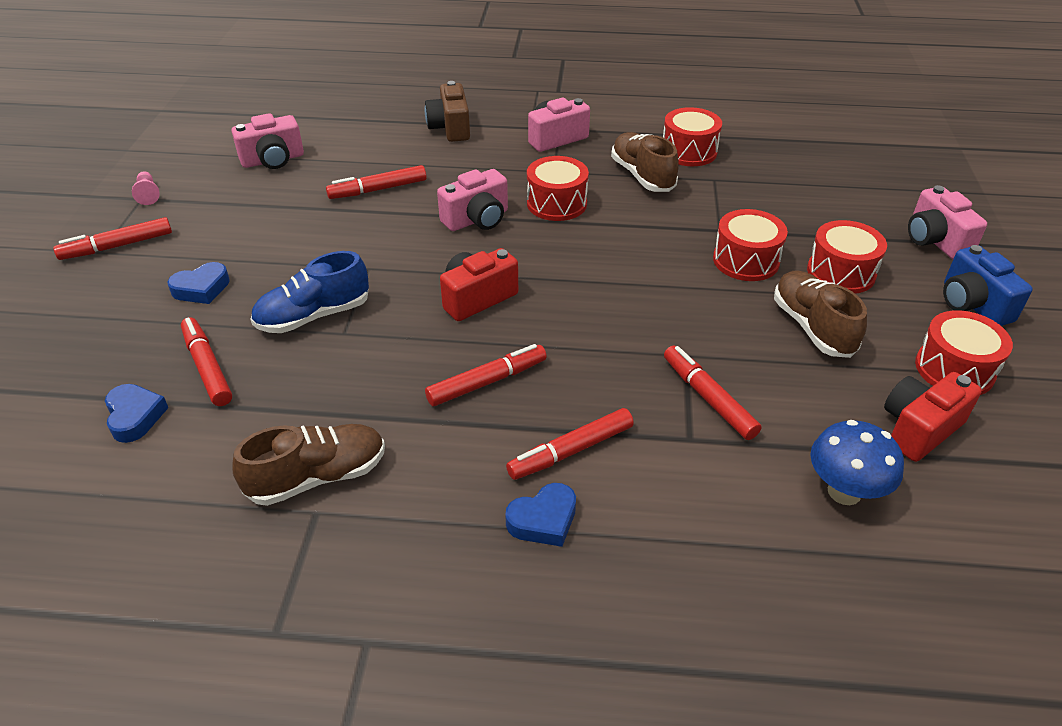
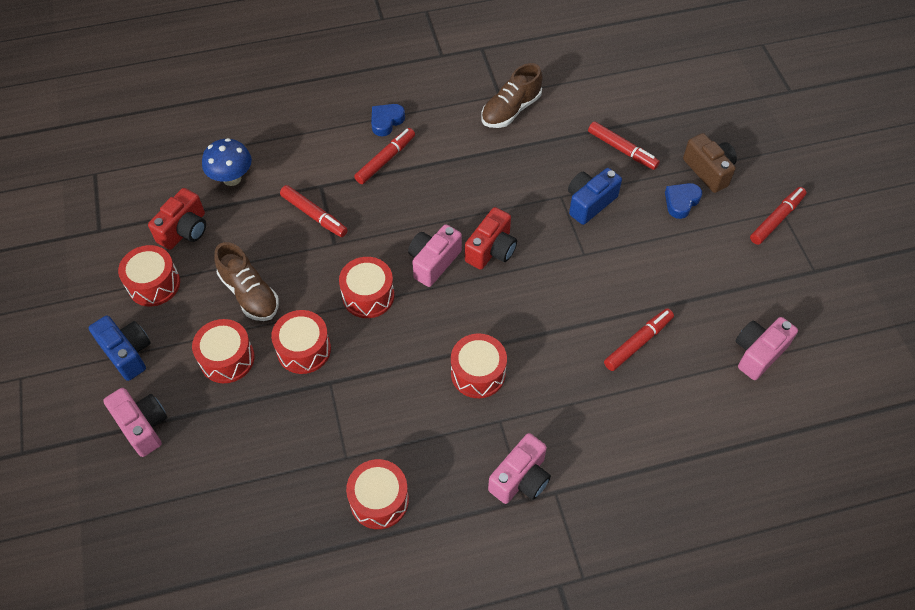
camera: 160 degrees right, 15 degrees up
blue heart [105,384,168,443] -> none
pink pawn [132,171,160,205] -> none
blue shoe [250,251,369,333] -> blue camera [568,168,622,225]
brown camera [425,81,470,142] -> brown camera moved to [683,133,737,193]
red marker [425,344,547,406] -> none
pink camera [437,169,508,231] -> pink camera moved to [408,224,462,287]
brown shoe [611,132,679,192] -> none
none -> red drum [339,257,394,318]

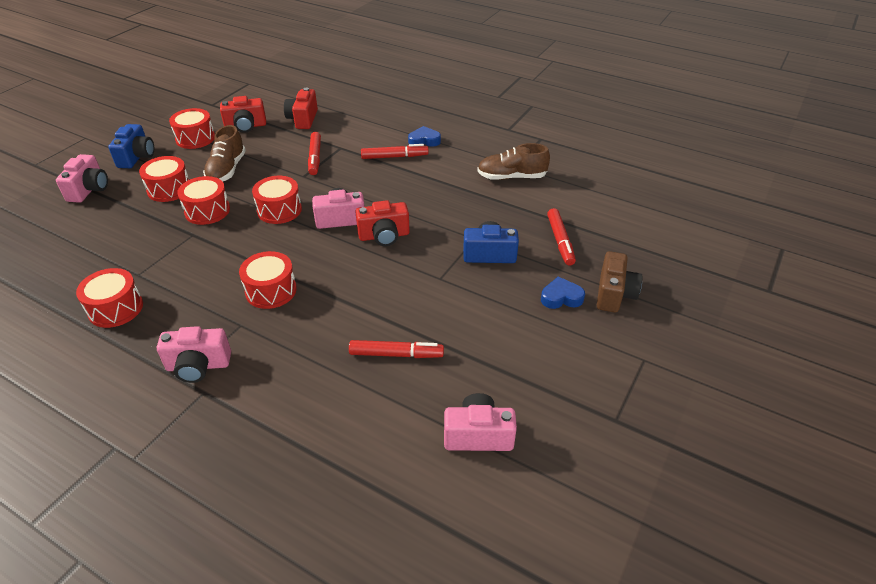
camera: 45 degrees right, 15 degrees down
blue mushroom [202,138,252,186] -> red camera [284,87,318,129]
red marker [750,187,807,245] -> none

